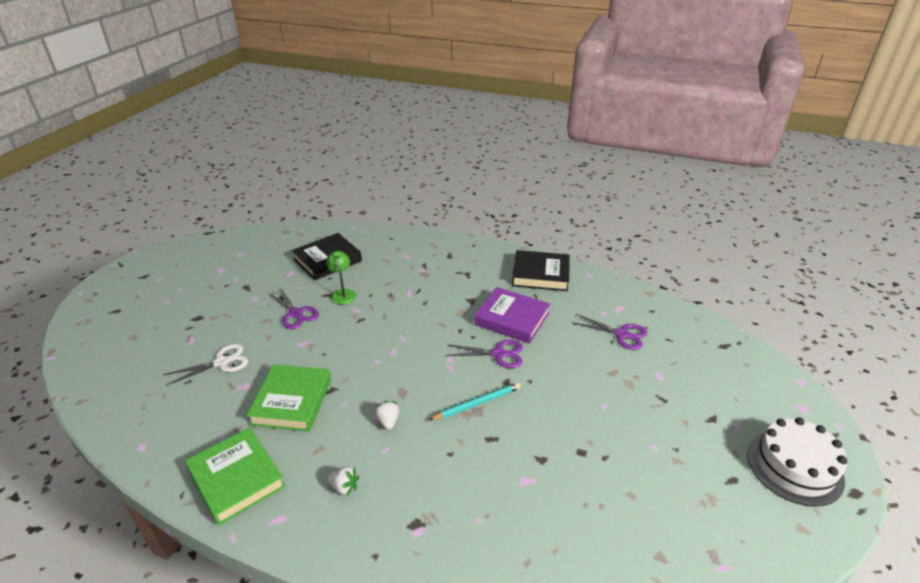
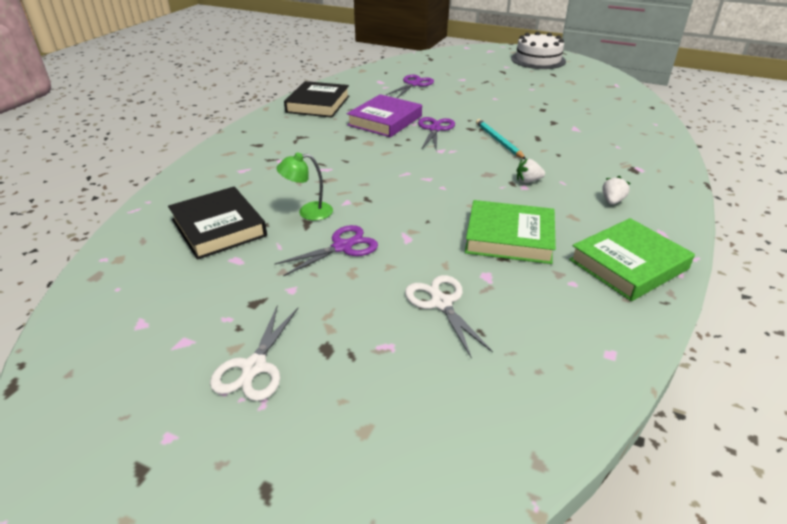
camera: 85 degrees left, 0 degrees up
none -> white scissors [210,305,298,401]

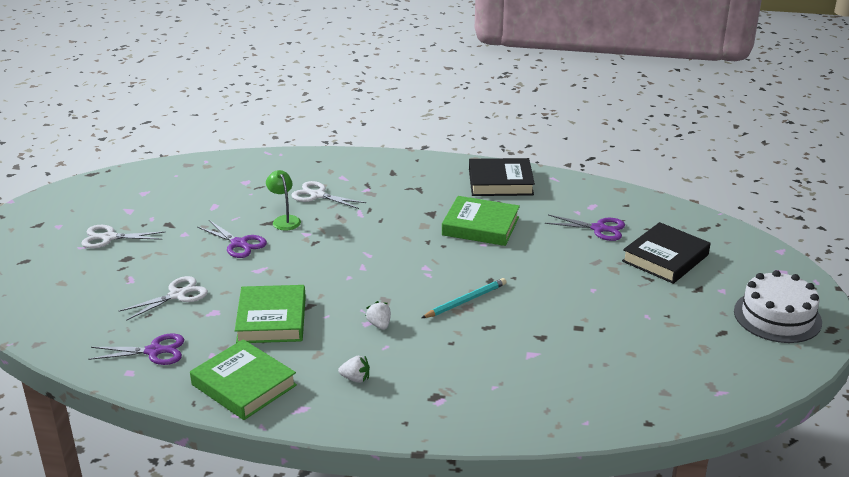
camera: 75 degrees right, 5 degrees down
black book [168,187,267,260] -> black book moved to [622,222,710,284]
purple book [347,94,422,137] -> green book [442,196,520,246]
purple scissors [418,117,455,150] -> purple scissors moved to [88,334,184,365]
none -> white scissors [291,181,366,209]

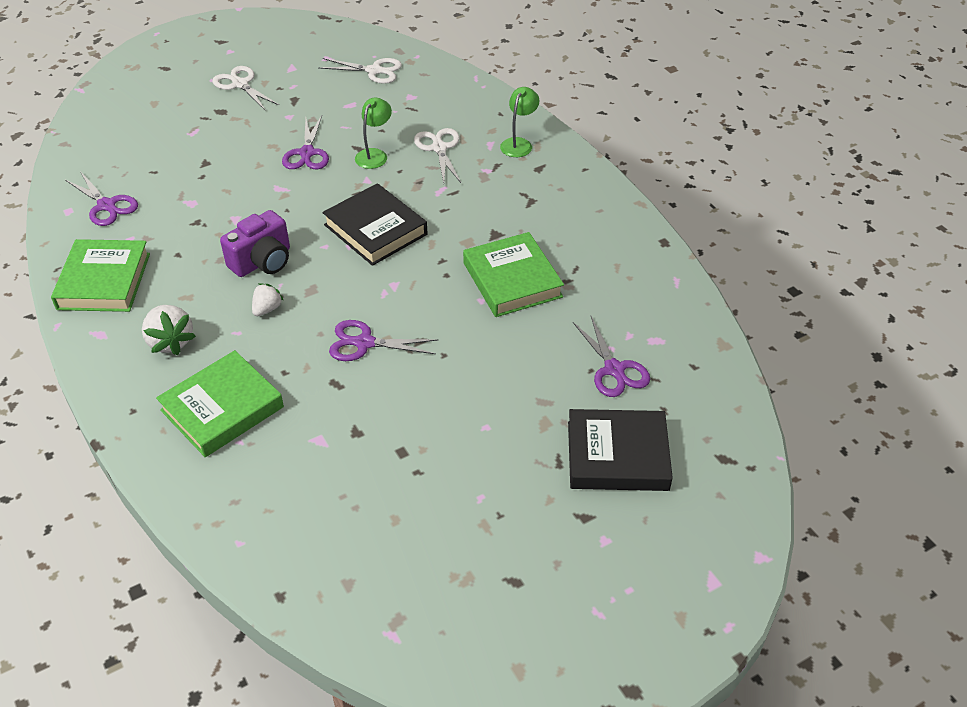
camera: 50 degrees right, 15 degrees up
white scissors [119,276,208,321] -> white scissors moved to [319,58,402,84]
green book [235,285,306,343] -> green book moved to [156,350,284,457]
white strawberry [338,356,370,383] -> white strawberry [142,305,196,355], size x1.64
turquoise pencil [422,278,507,318] -> purple scissors [329,320,438,361]
black book [469,158,535,196] -> black book moved to [322,183,427,266]
white cake [734,270,822,343] -> none
none -> purple camera [220,210,290,277]
none -> green lamp [500,87,539,157]

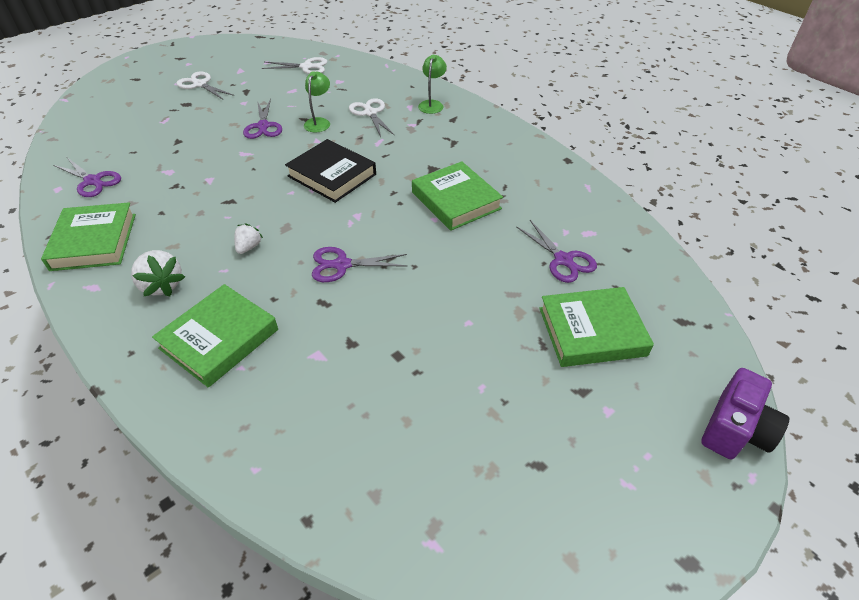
camera: 10 degrees left, 0 degrees up
purple camera [220,210,290,277] -> purple camera moved to [701,368,789,459]
black book [568,409,673,491] -> green book [539,287,654,367]

